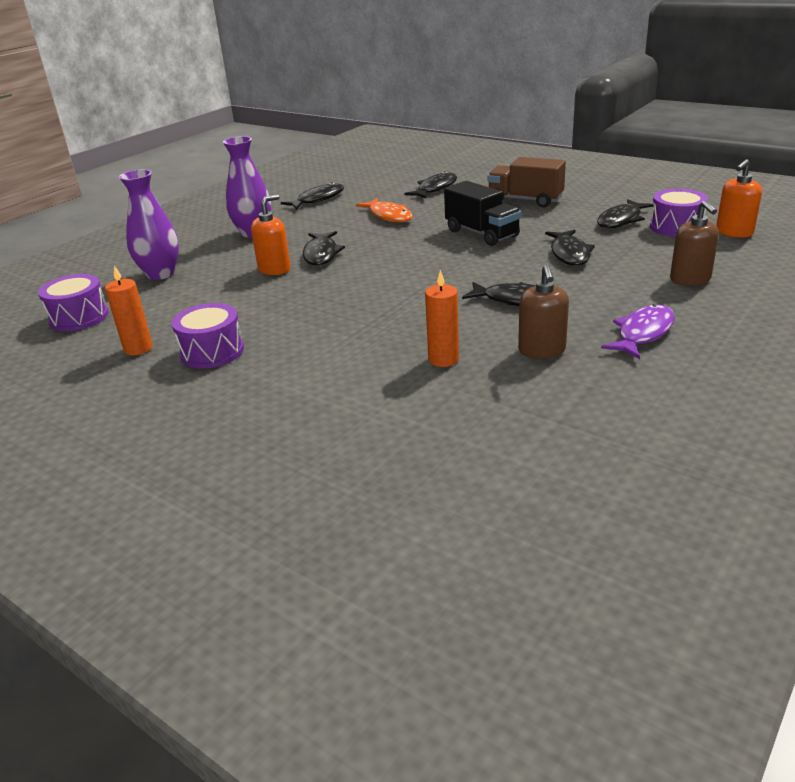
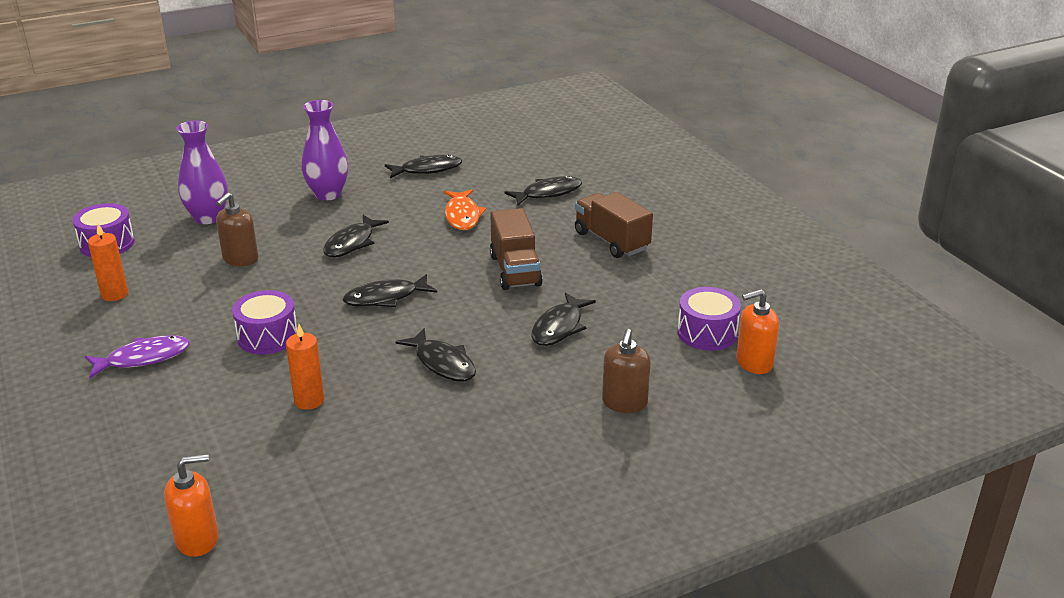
camera: 25 degrees right, 0 degrees up
purple drum [172,303,244,369] -> purple drum moved to [232,290,297,355]
orange soap dispenser [251,194,291,275] -> orange soap dispenser moved to [164,454,219,557]
black truck [444,181,521,246] -> brown truck [490,208,543,290]
brown soap dispenser [518,264,569,359] -> brown soap dispenser moved to [216,192,258,266]
black fish [597,199,654,228] -> black fish moved to [343,274,437,307]
purple fish [601,304,675,359] -> purple fish moved to [85,335,190,378]

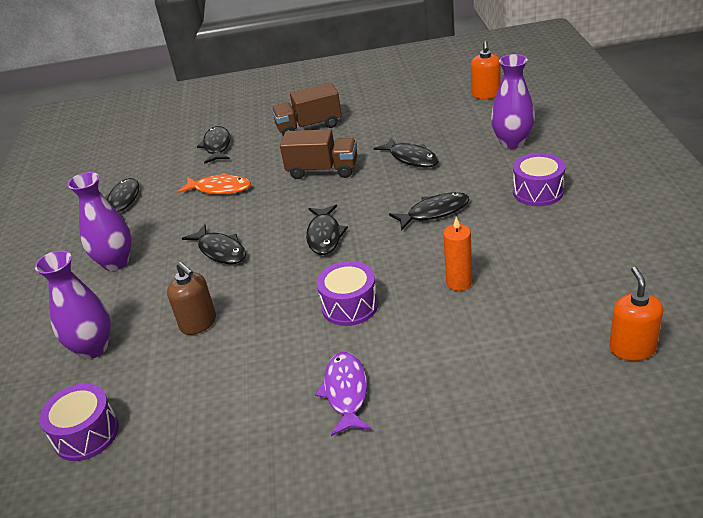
camera: 65 degrees left, 5 degrees up
orange candle [88,224,128,301] -> none
brown soap dispenser [602,329,651,413] -> purple vase [491,54,535,149]
purple drum [677,287,741,351] -> purple drum moved to [513,153,565,206]

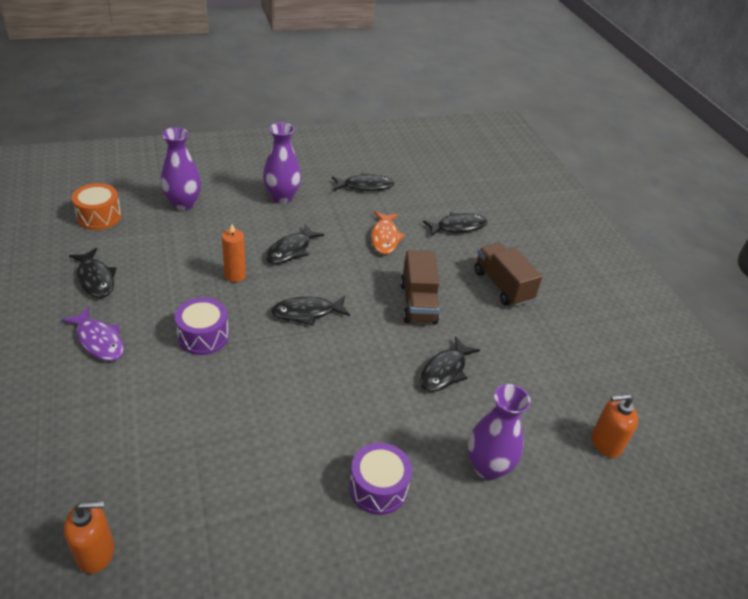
camera: 70 degrees right, 5 degrees up
purple drum [39,383,119,461] -> orange drum [71,183,122,230]
brown soap dispenser [167,262,216,335] -> none
purple fish [315,352,371,436] -> purple fish turned 60 degrees clockwise [61,307,124,361]
black fish [389,192,469,231] -> black fish moved to [69,248,117,298]
orange candle [443,217,472,291] -> orange candle moved to [222,224,246,282]

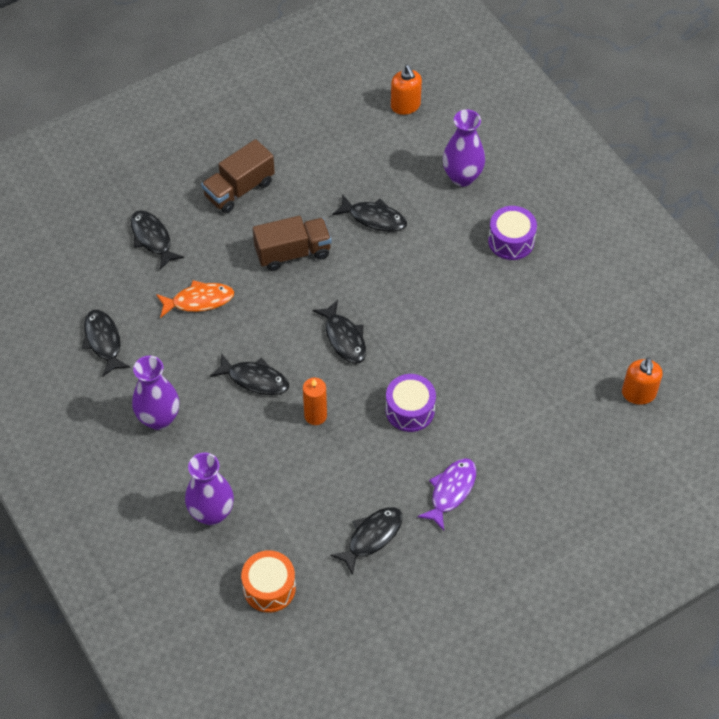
camera: 100 degrees left, 15 degrees up
orange soap dispenser [64,501,114,573] -> orange soap dispenser turned 150 degrees counterclockwise [622,357,663,405]

